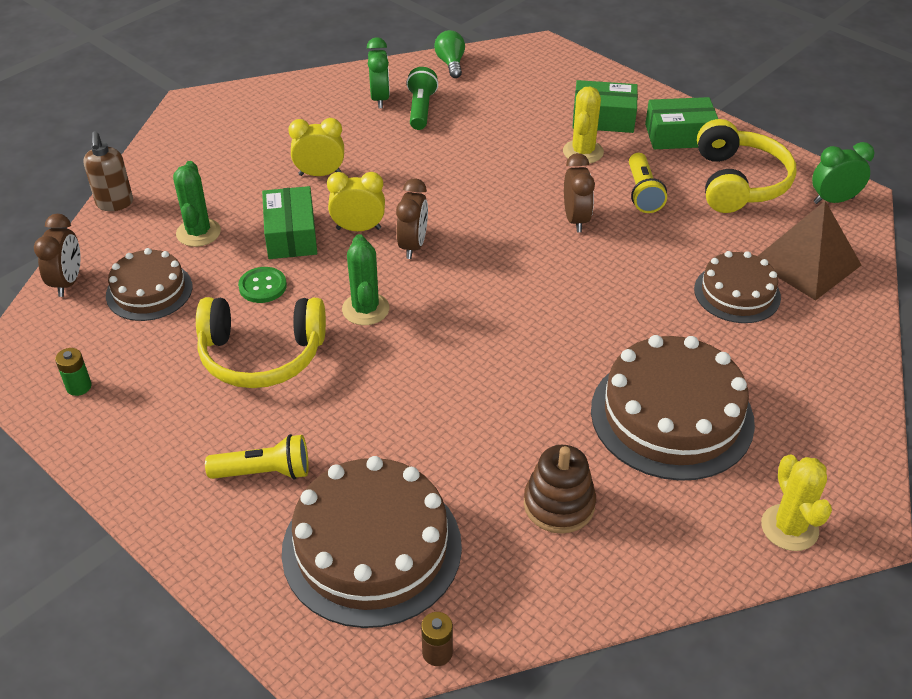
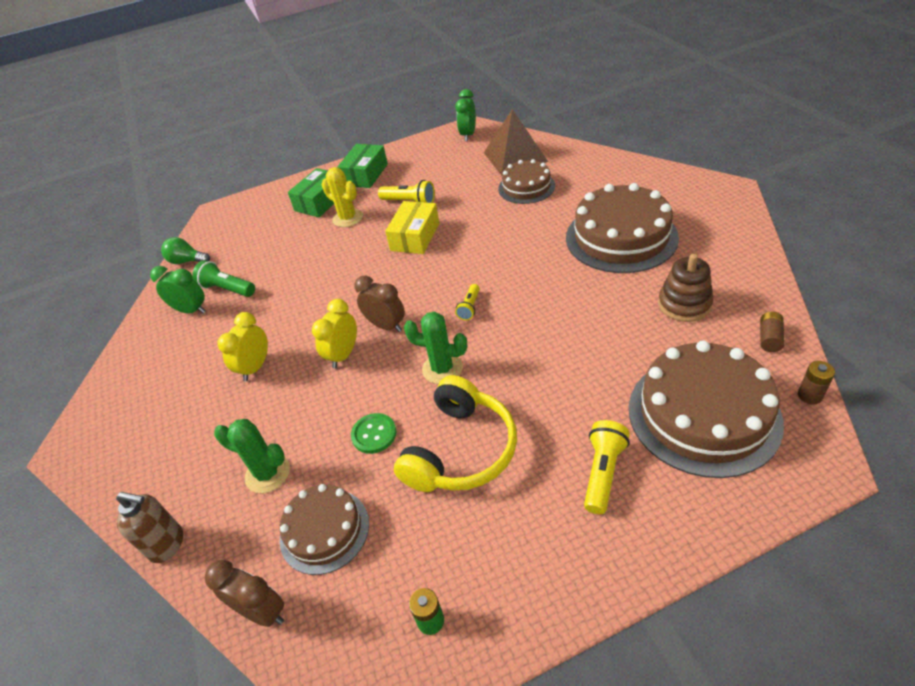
camera: 60 degrees left, 0 degrees up
green box [262,186,317,259] -> none
brown clock [564,153,595,232] -> yellow box [385,201,439,254]
yellow headphones [697,119,796,213] -> none
yellow cactus [761,454,832,551] -> none
none -> yellow flashlight [455,284,480,321]
none -> brown battery [760,312,785,352]

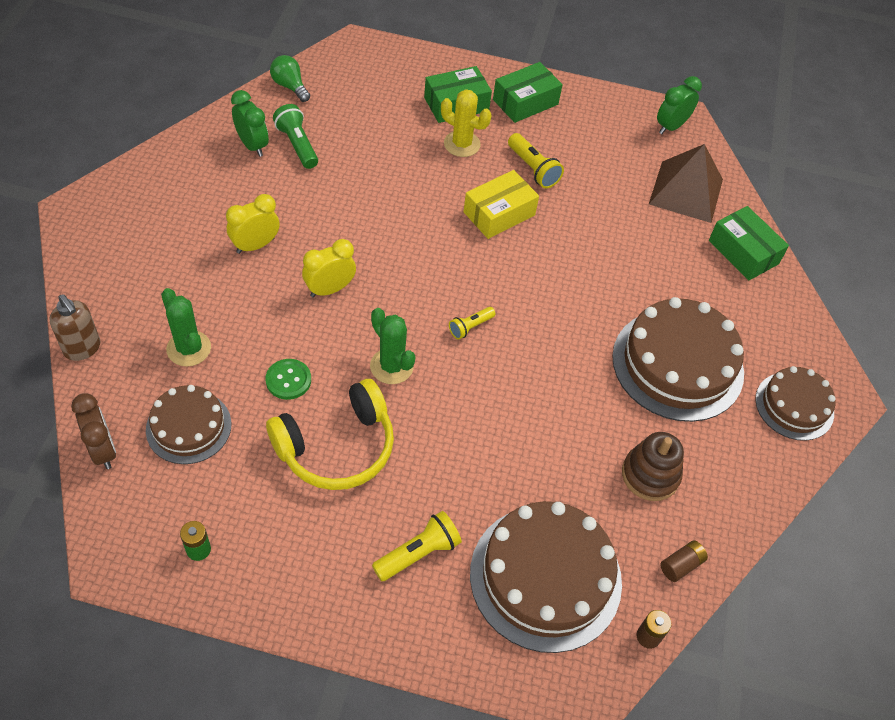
camera: 25 degrees right, 10 degrees up
yellow cactus [322,167,363,227] -> yellow cactus turned 45 degrees counterclockwise [441,89,492,157]
brown clock [354,276,405,332] -> none
brown cake [498,159,555,204] -> brown cake moved to [755,366,836,441]
none -> green box [709,206,789,280]

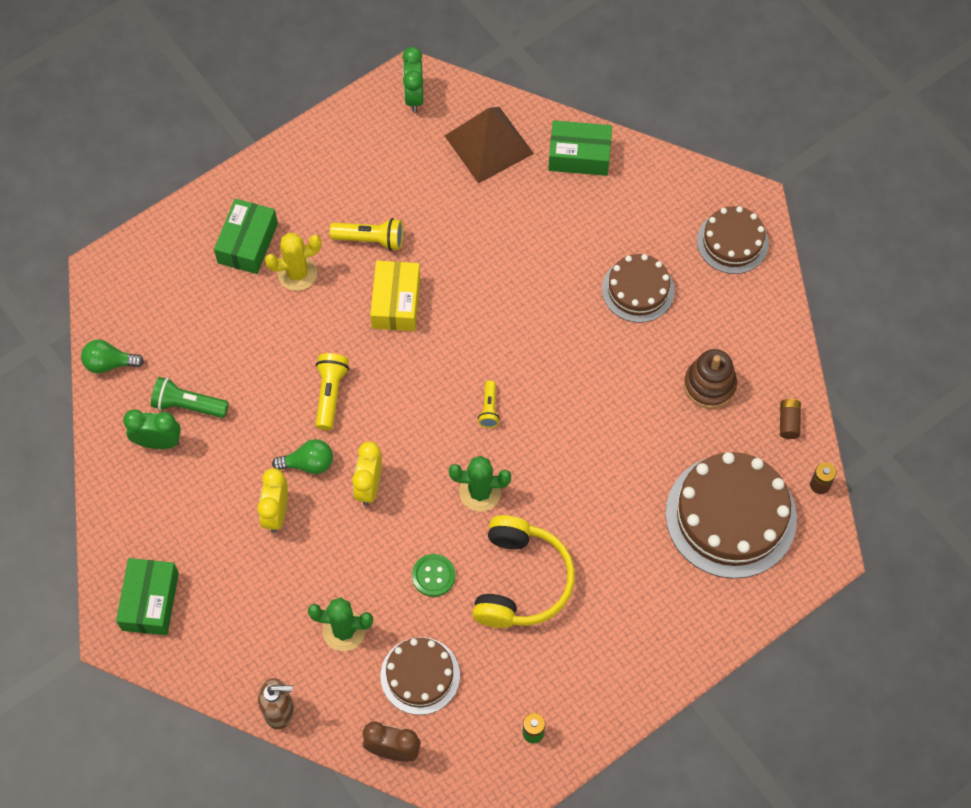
camera: 45 degrees left, 10 degrees up
yellow flashlight [372,511,462,581] -> yellow flashlight moved to [316,353,349,430]
green box [493,62,563,123] -> green box moved to [116,558,179,635]
brown cake [612,297,744,422] -> brown cake [602,254,675,323], size x0.59
none -> green light bulb [272,439,333,474]

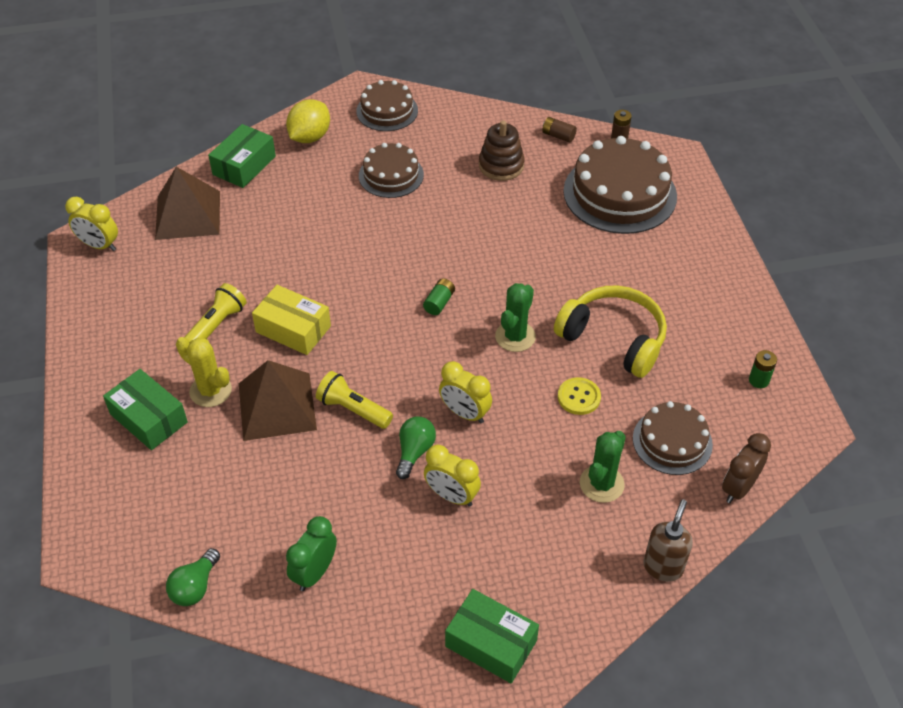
camera: 65 degrees left, 15 degrees down
green flashlight [151,377,229,418] -> none
yellow cactus [265,233,322,291] -> yellow cactus turned 60 degrees counterclockwise [176,337,232,407]
green clock [402,47,423,112] -> yellow clock [65,197,118,251]
green button [412,554,455,597] -> yellow button [558,377,601,415]
yellow flashlight [478,380,500,428] -> green battery [423,278,455,315]
none -> brown pyramid [239,360,317,441]
none -> yellow lemon [286,99,330,143]

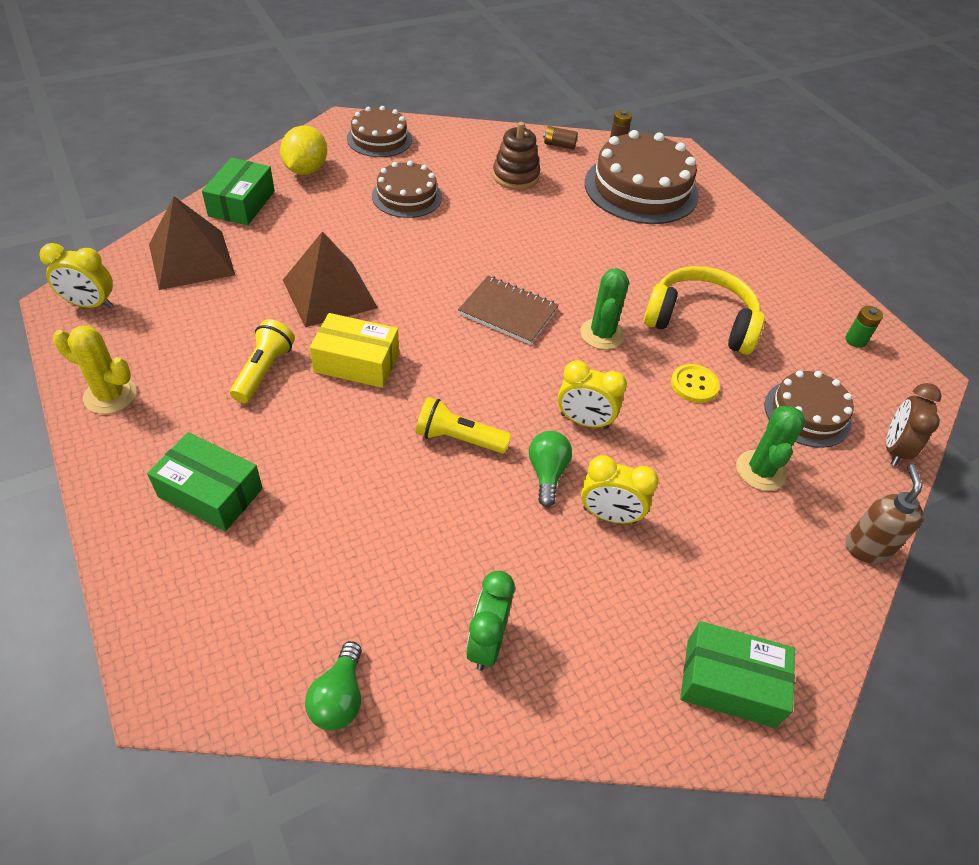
camera: 20 degrees left, 0 degrees up
yellow cactus [176,337,232,407] -> yellow cactus moved to [53,325,136,414]
brown pyramid [239,360,317,441] -> brown pyramid moved to [283,231,378,327]
green battery [423,278,455,315] -> brown notebook [458,276,559,345]

